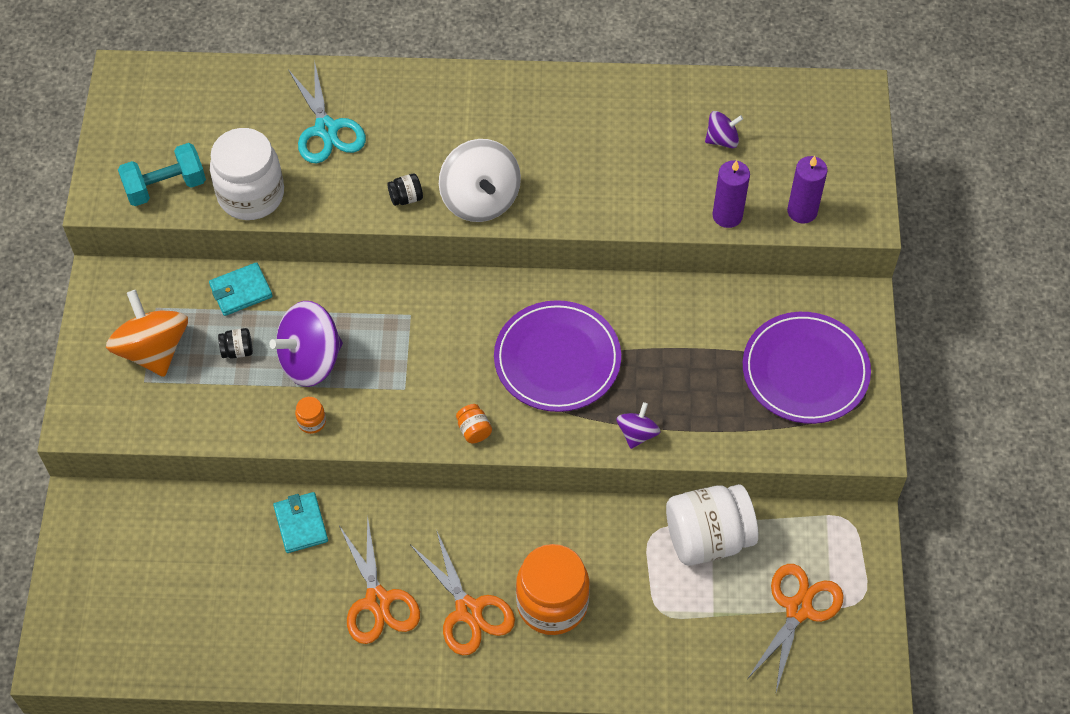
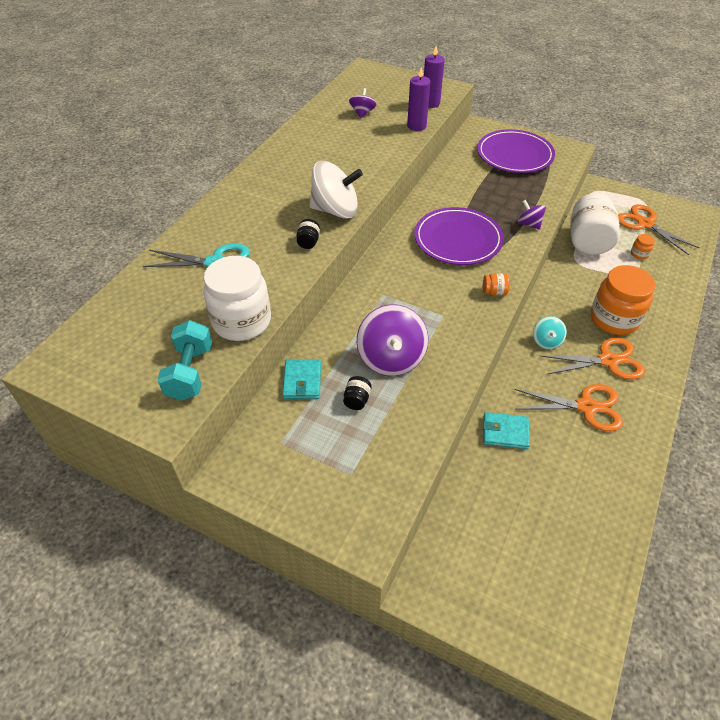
camera: 65 degrees left, 10 degrees down
orange spinning top [106,290,188,377] -> none
orange jar [295,397,326,434] -> orange jar moved to [631,234,655,260]
none -> turquoise spinning top [533,316,567,349]

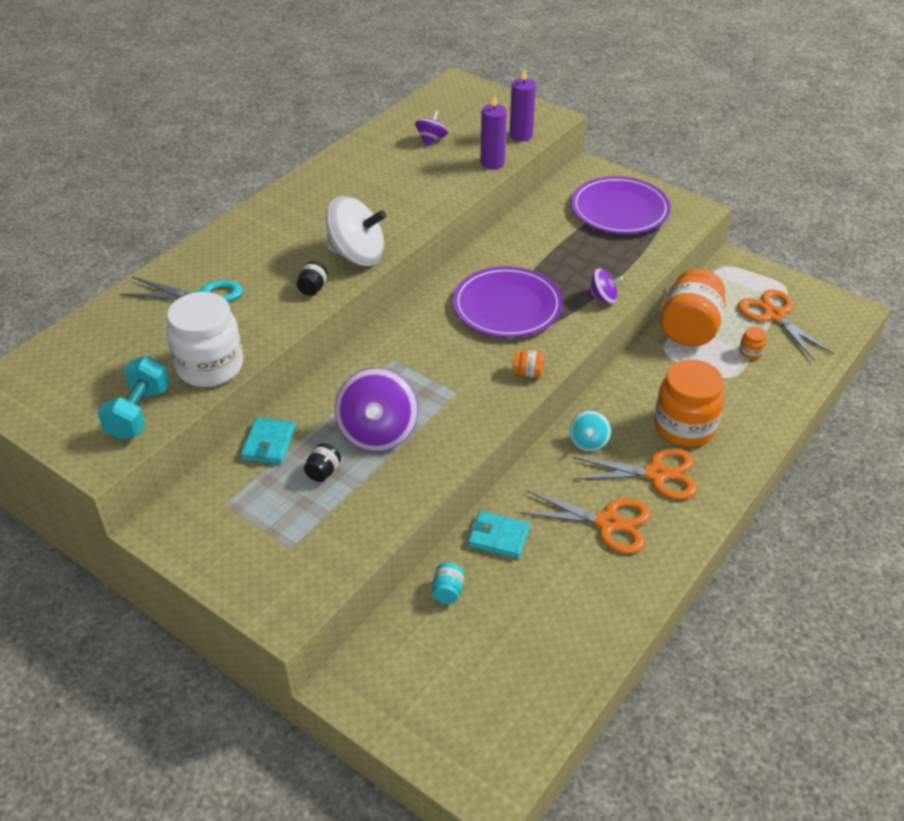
camera: 10 degrees right, 5 degrees down
purple spinning top [518,200,546,229] -> purple spinning top turned 135 degrees clockwise [587,269,623,304]
white jar [570,193,620,255] -> orange jar [660,269,726,347]
none -> turquoise jar [432,563,464,604]

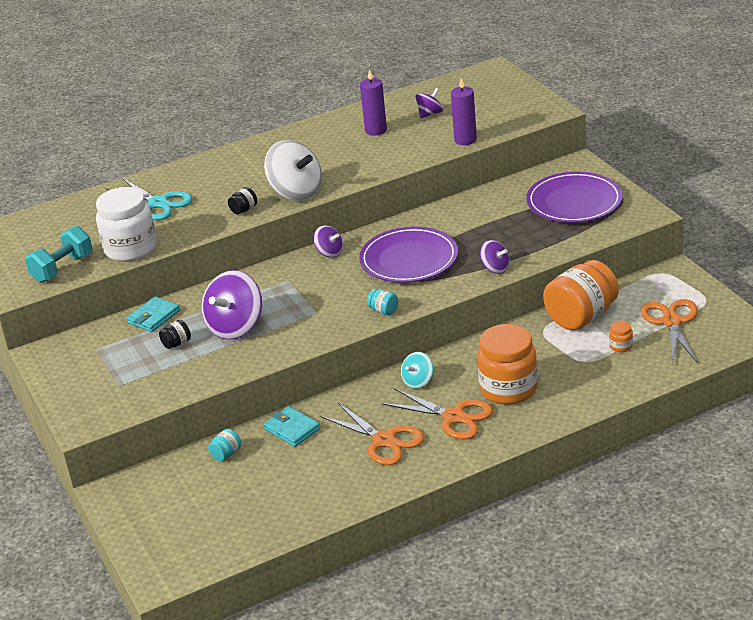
camera: 30 degrees right, 10 degrees down
purple candle [509,68,536,142] -> purple candle moved to [360,69,387,136]
orange jar [513,350,544,378] -> turquoise jar [367,289,398,315]
none -> purple spinning top [313,225,343,258]

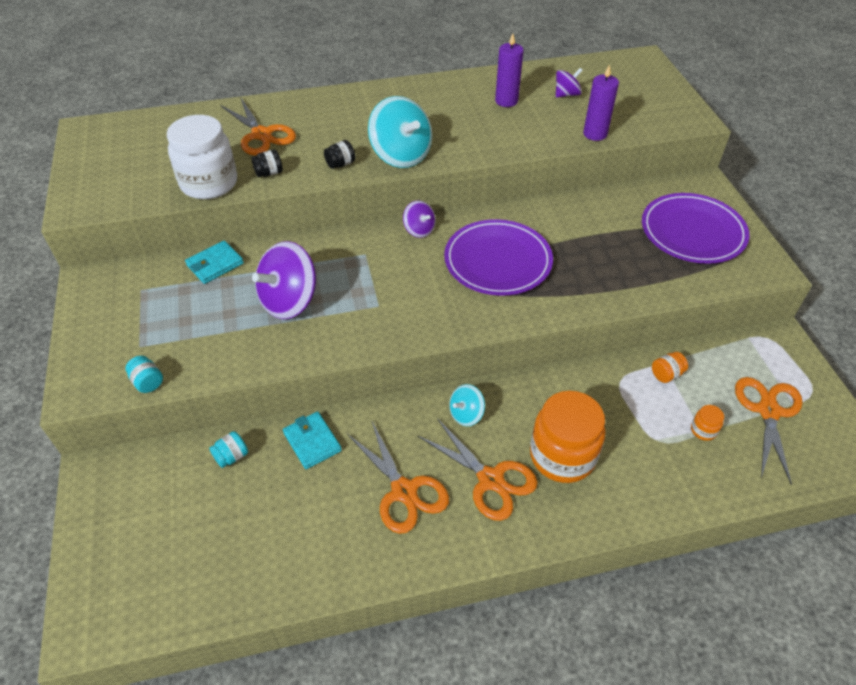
camera: 10 degrees right, 15 degrees up
turquoise dumbbell [25,226,93,283] -> none
turquoise scissors [106,178,193,220] -> orange scissors [220,98,296,156]
black jar [159,320,191,349] -> black jar moved to [251,149,283,177]
white spinning top [264,140,322,201] -> turquoise spinning top [368,96,432,168]
turquoise jar [367,289,398,315] -> turquoise jar moved to [126,356,163,393]
purple spinning top [480,240,509,274] -> none
orange jar [543,260,619,330] -> orange jar [652,352,688,383], size x0.41

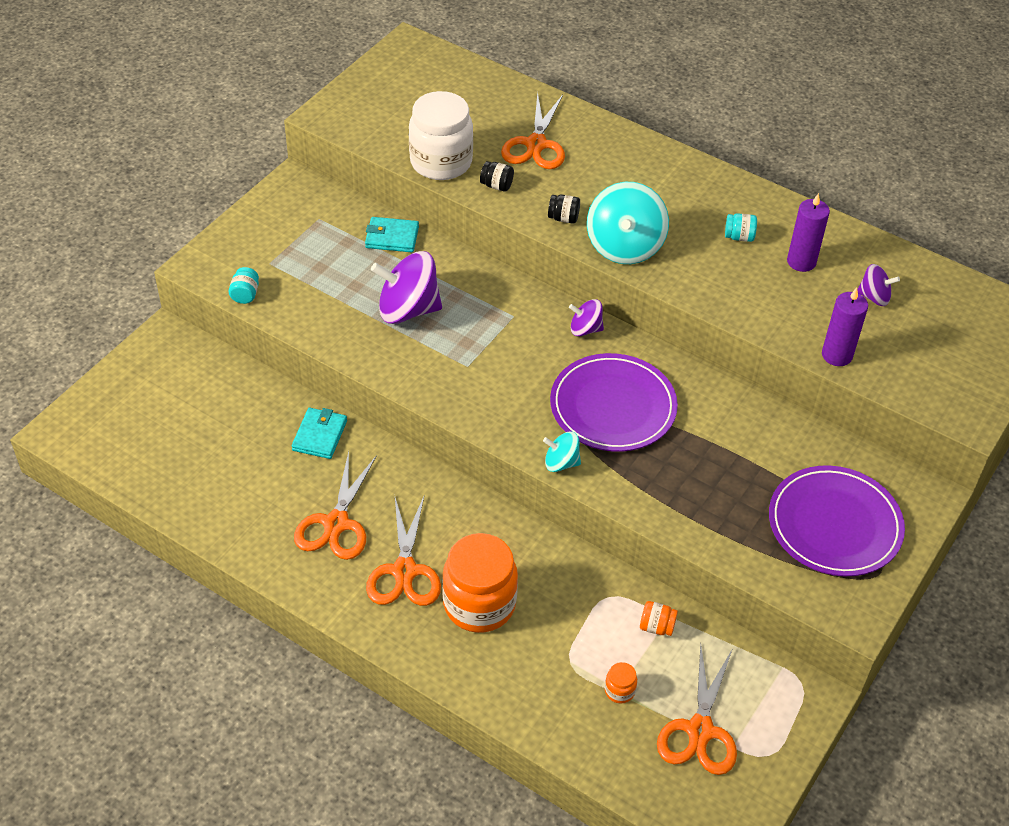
camera: 45 degrees right, 0 degrees up
turquoise jar [209,431,248,468] -> turquoise jar moved to [725,213,757,242]
purple spinning top [403,201,436,238] -> purple spinning top turned 90 degrees clockwise [569,299,604,336]
turquoise spinning top [449,384,485,426] -> turquoise spinning top moved to [543,432,581,472]
orange scissors [735,377,803,485] -> orange scissors turned 135 degrees clockwise [657,643,737,775]

